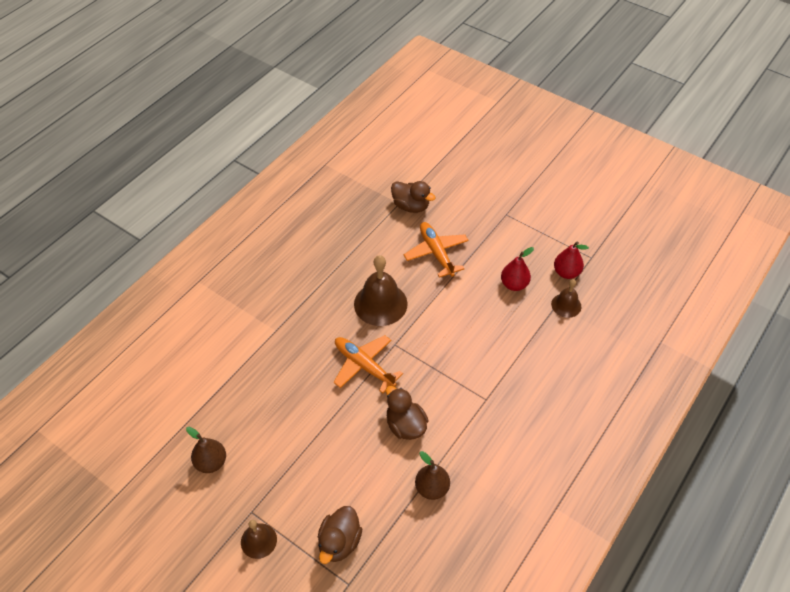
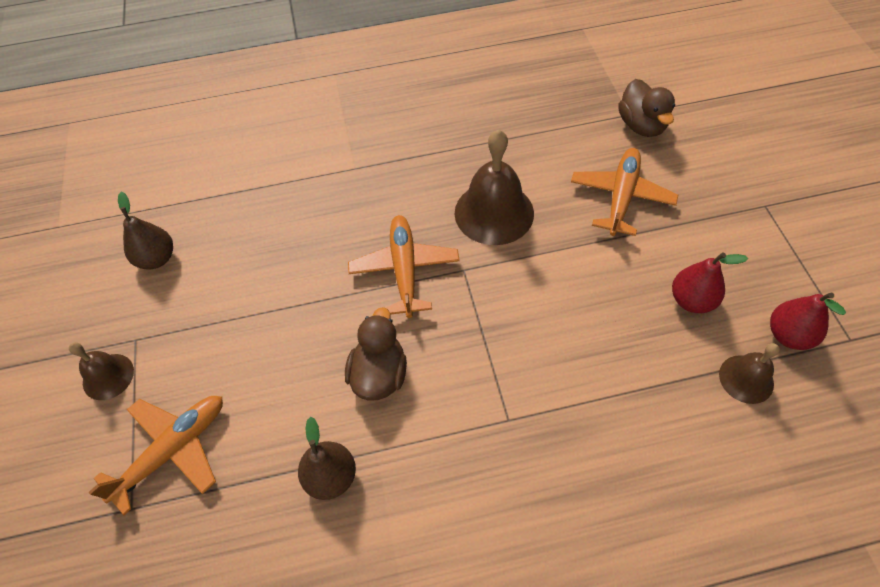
camera: 45 degrees right, 5 degrees up
brown duck [318,506,362,564] -> orange plane [88,396,223,515]

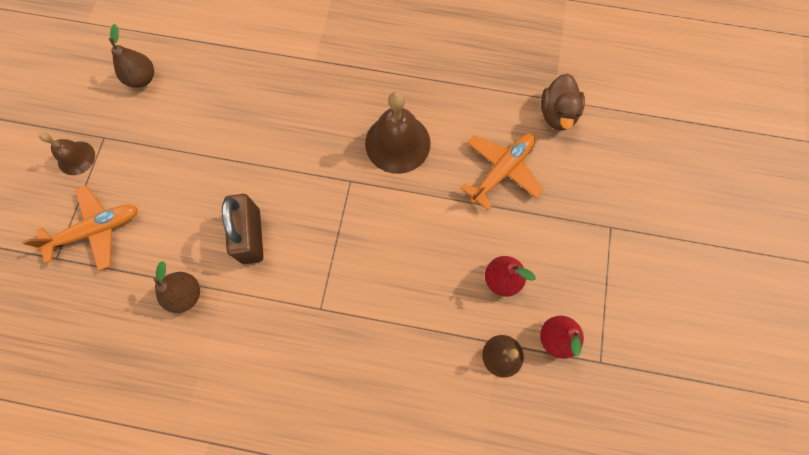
camera: 20 degrees right, 15 degrees up
brown duck [345,307,407,401] -> brown padlock [222,194,263,264]
orange plane [348,215,460,318] -> none

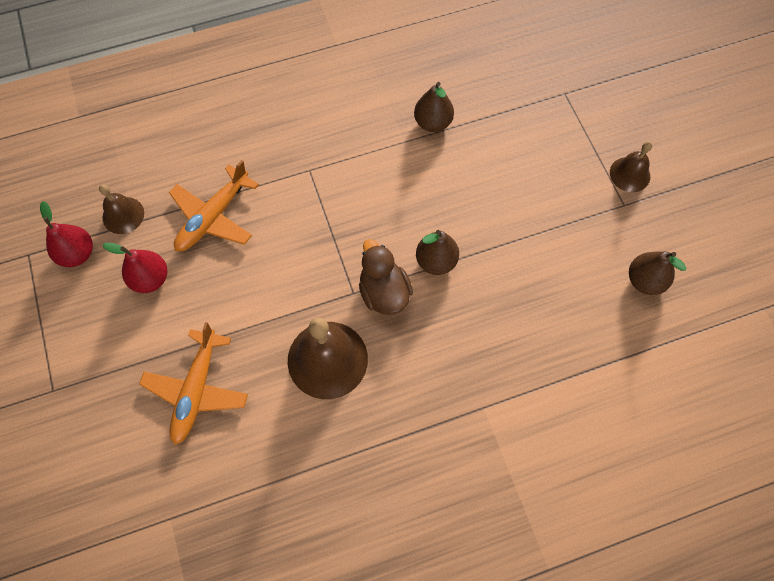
camera: 150 degrees right, 5 degrees down
orange plane [22,186,138,271] -> orange plane moved to [169,160,259,251]
brown padlock [222,194,263,264] -> none
brown duck [541,73,585,131] -> brown duck moved to [359,239,413,315]
none -> brown pear [416,230,459,275]

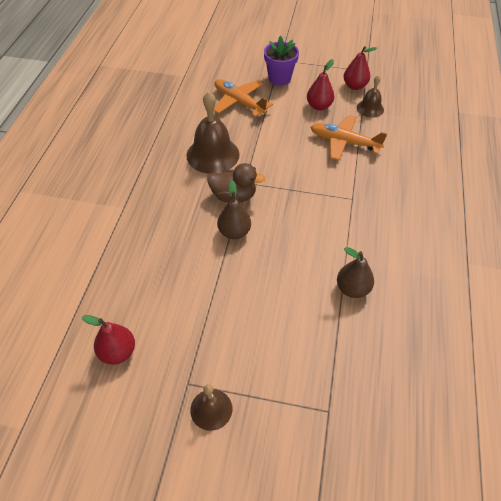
camera: 120 degrees right, 15 degrees down
orange plane [169,160,259,251] -> orange plane turned 45 degrees counterclockwise [311,115,387,160]
brown pear [629,251,686,295] -> red pear [82,315,135,365]
none -> purple flower pot [264,36,299,86]

